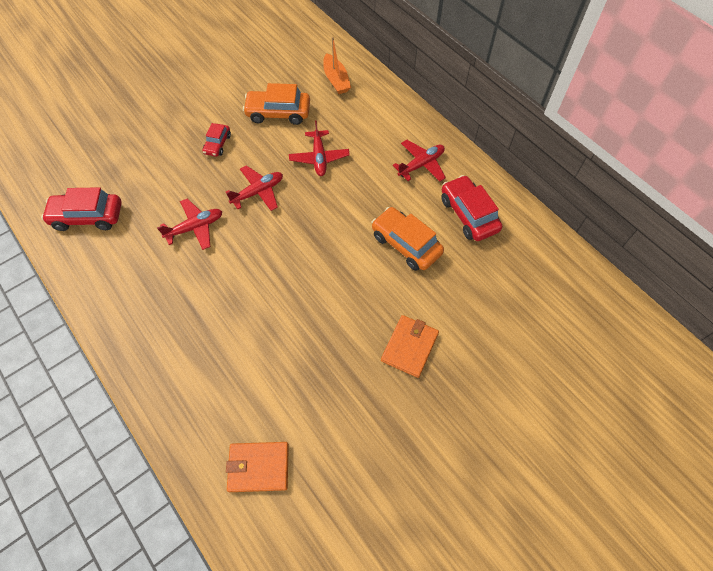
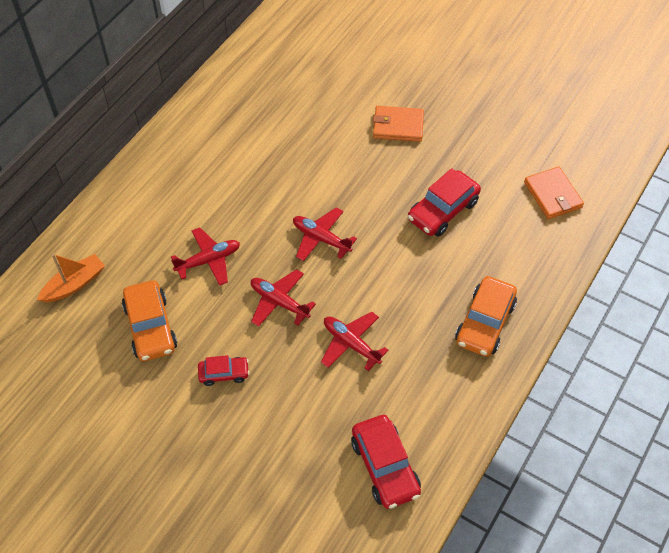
camera: 110 degrees left, 5 degrees down
orange car [372,207,444,271] -> orange car moved to [455,276,517,357]
red plane [393,140,446,182] -> red plane moved to [293,207,357,261]
red car [441,175,502,241] -> red car moved to [408,168,481,237]

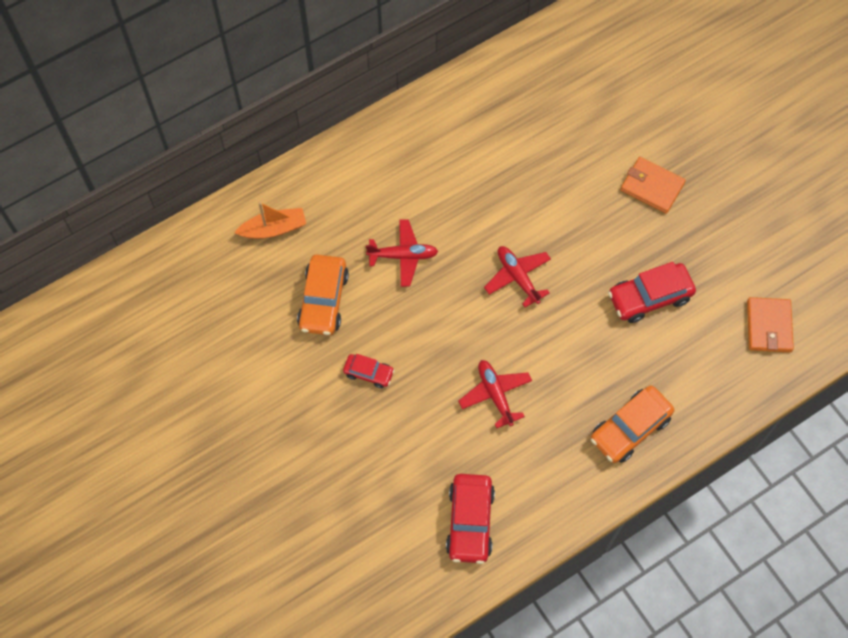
camera: 25 degrees right, 10 degrees up
red plane [251,269,316,327] -> none

